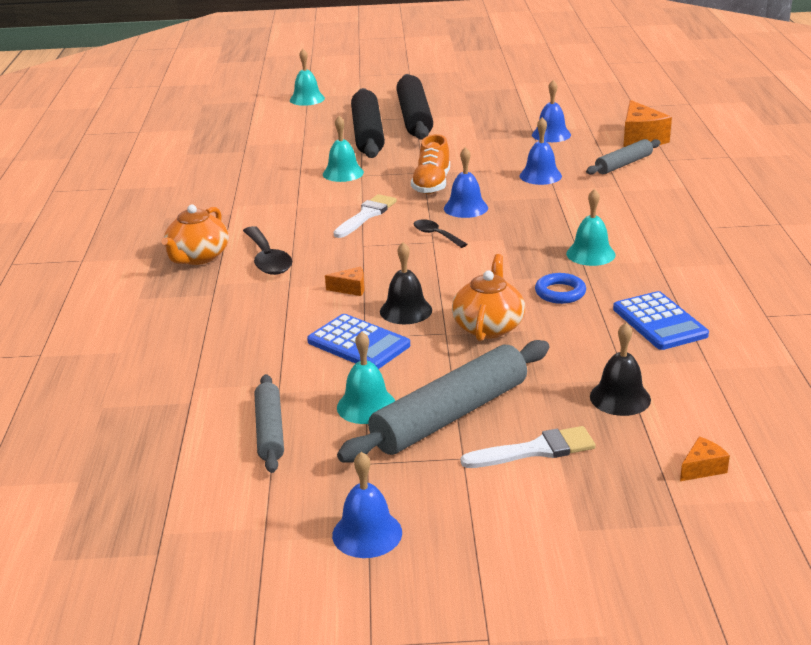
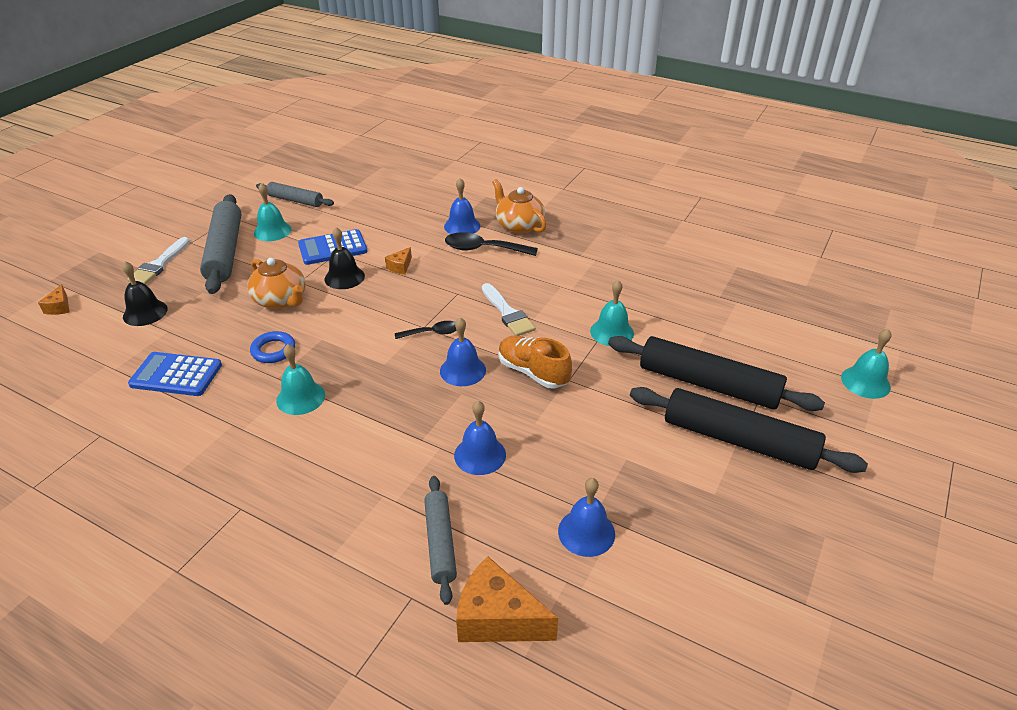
camera: 120 degrees right, 10 degrees up
blue bell [332,452,402,558] -> blue bell moved to [444,178,480,234]

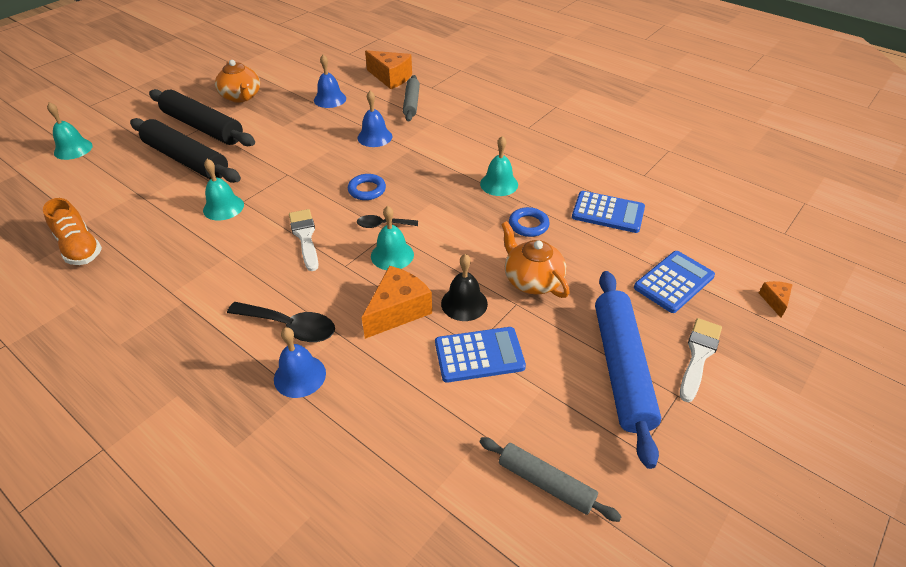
camera: 170 degrees left, 5 degrees up
black bell [122,261,168,326] -> blue calculator [634,251,715,313]
grey rolling pin [200,194,242,294] -> blue rolling pin [595,271,661,469]
turquoise bell [254,183,292,241] -> turquoise bell moved to [371,206,414,270]
orange cheese [385,247,412,275] -> orange cheese [362,266,432,339], size x2.00
blue bell [440,317,486,386] -> blue ring [348,174,386,200]
orange teapot [492,179,546,234] -> orange teapot moved to [215,60,260,103]
orange shoe [499,336,572,388] -> orange shoe moved to [43,198,102,265]

